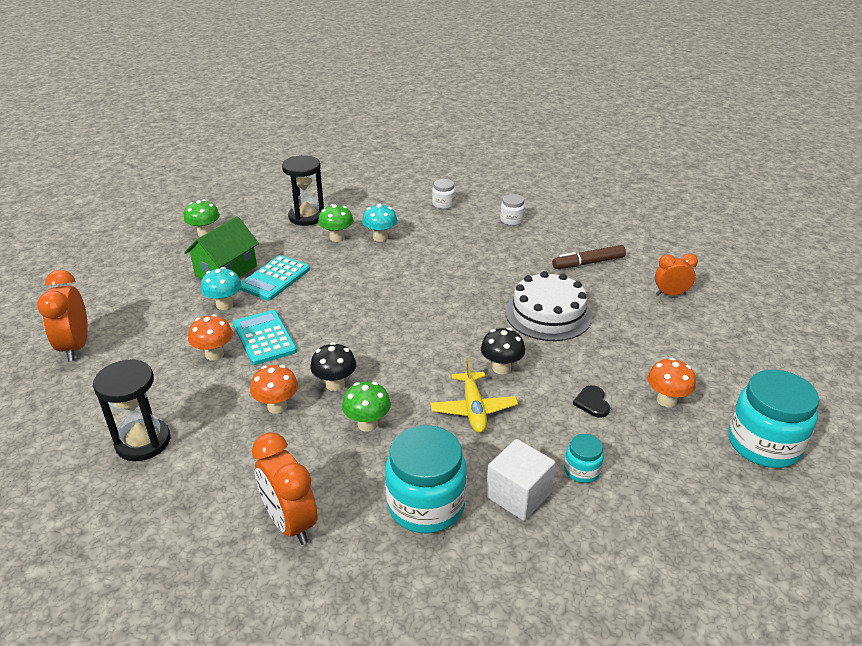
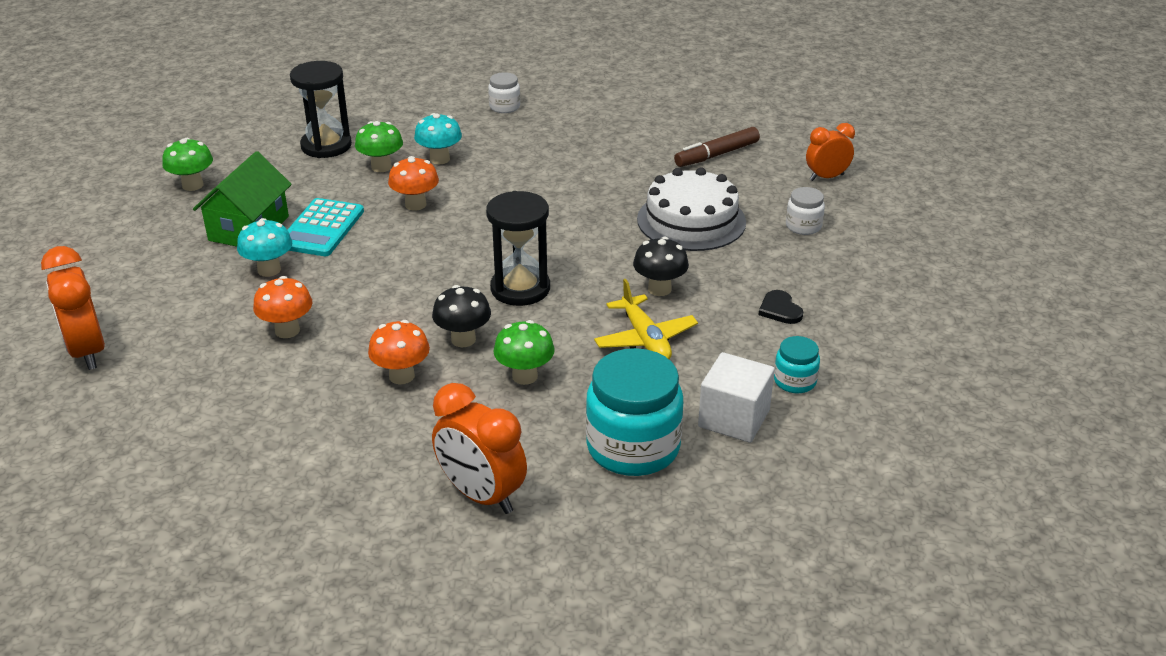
camera: 15 degrees left, 0 degrees up
black hourglass [93,359,170,461] -> black hourglass moved to [486,191,550,306]
turquoise calculator [233,310,297,365] -> none
white jar [500,194,525,226] -> white jar moved to [786,187,825,235]
orange mushroom [647,358,696,407] -> orange mushroom moved to [388,156,439,211]
turquoise jar [728,370,819,468] -> none

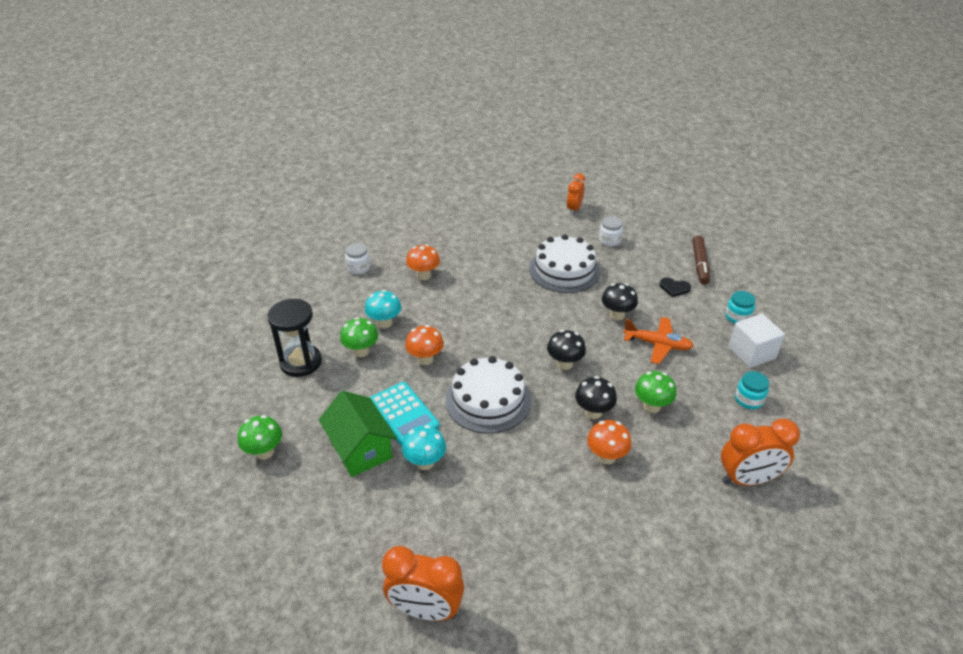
camera: 50 degrees left, 5 degrees up
orange mushroom [253,276,312,338] -> orange mushroom moved to [406,244,440,280]
black hourglass [486,191,550,306] -> black mushroom [547,330,586,370]
turquoise jar [586,348,683,476] -> turquoise jar [735,371,769,409], size x0.49
yellow plane [594,279,698,359] -> orange plane [623,317,693,364]
brown marker [674,127,760,167] -> brown marker moved to [692,236,710,285]
none -> white cake [445,356,531,434]

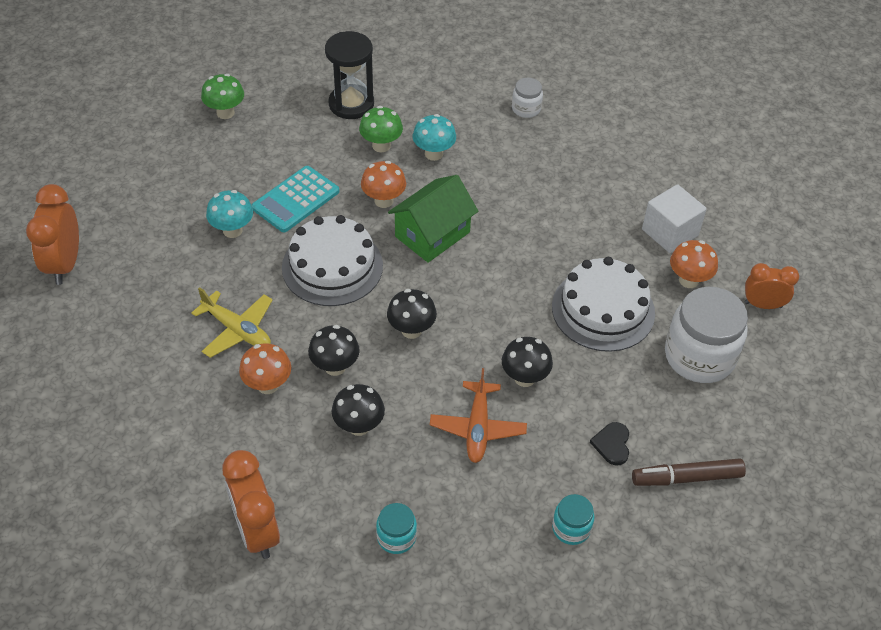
camera: 75 degrees right, 10 degrees up
green house [319,391,397,477] -> green house moved to [388,175,478,263]
orange mushroom [406,244,440,280] -> orange mushroom moved to [670,240,718,288]
white jar [599,216,623,246] -> white jar [665,287,748,383], size x2.05
green mushroom [635,371,676,413] -> black mushroom [332,384,385,436]
white cube [728,314,785,368] -> white cube moved to [642,184,707,253]
none -> yellow plane [191,287,273,358]

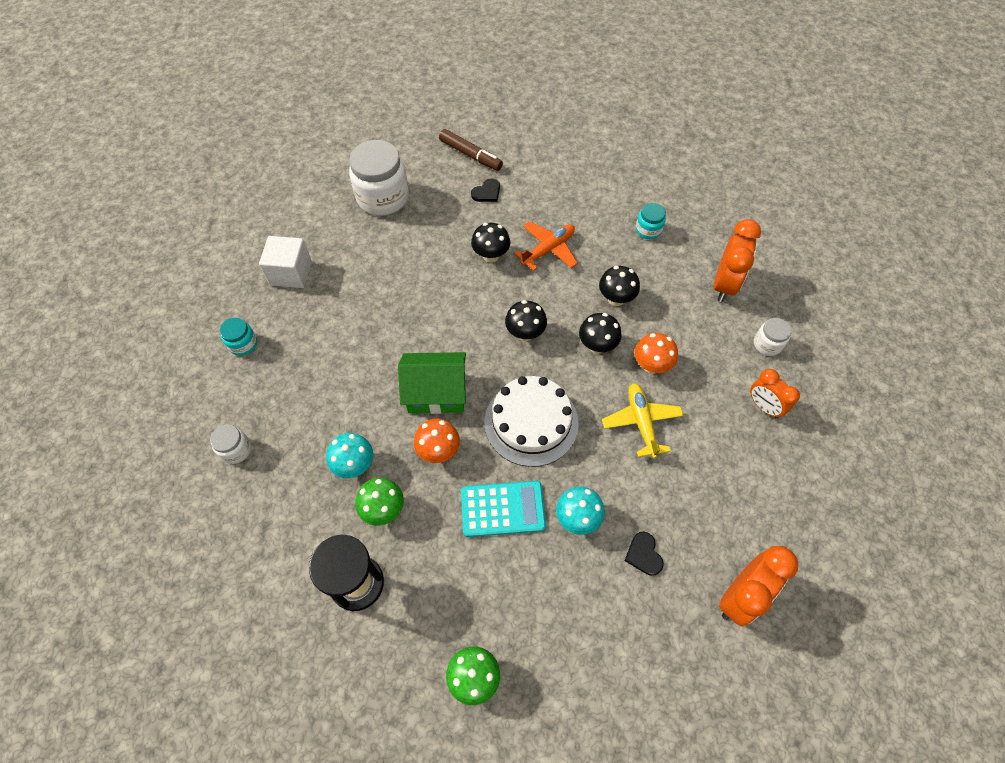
camera: 135 degrees left, 10 degrees up
white cake [552,257,655,352] -> none
turquoise jar [552,494,594,545] -> turquoise jar moved to [220,317,257,356]
orange mushroom [670,240,718,288] -> none
orange clock [744,263,799,309] -> orange clock moved to [750,369,800,418]
none -> black heart [625,532,664,576]
none -> white jar [754,318,792,356]

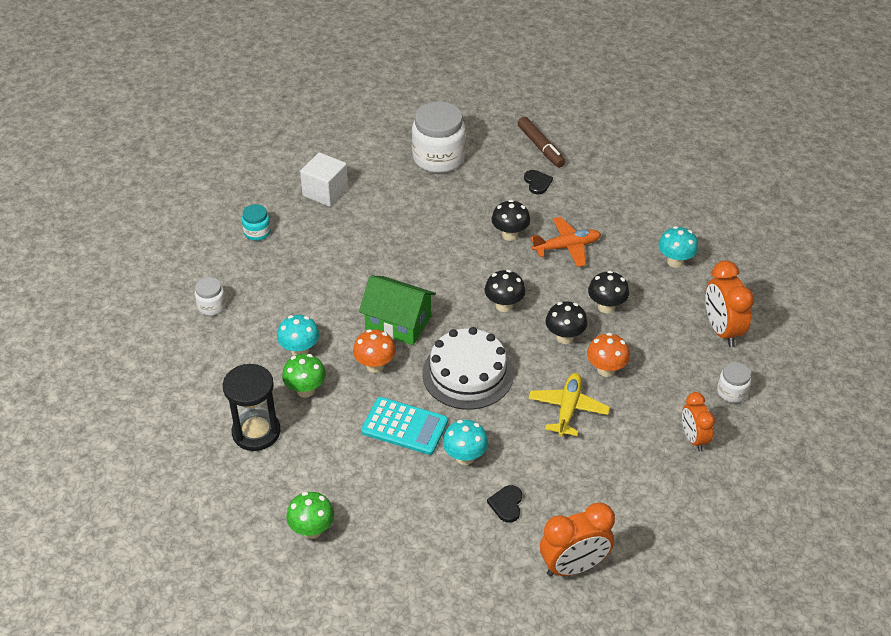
camera: 25 degrees right, 15 degrees down
black heart [471,179,500,202] -> black heart turned 90 degrees counterclockwise [524,170,553,194]
turquoise jar [636,203,666,239] -> turquoise mushroom [658,226,698,268]
orange clock [714,219,761,302] -> orange clock turned 120 degrees clockwise [706,261,754,347]

